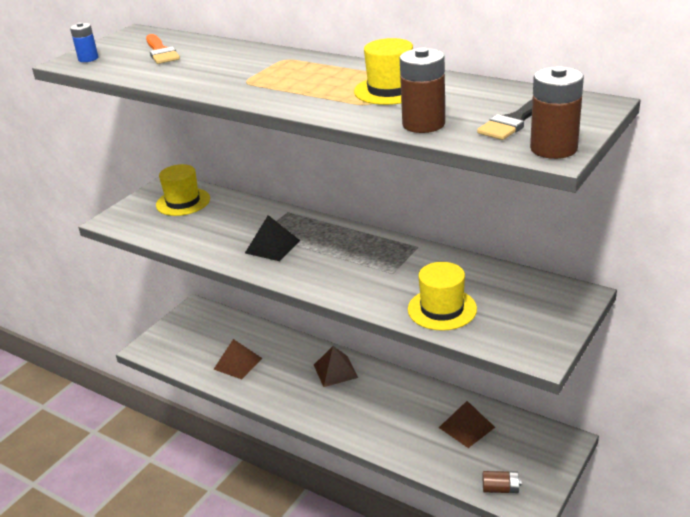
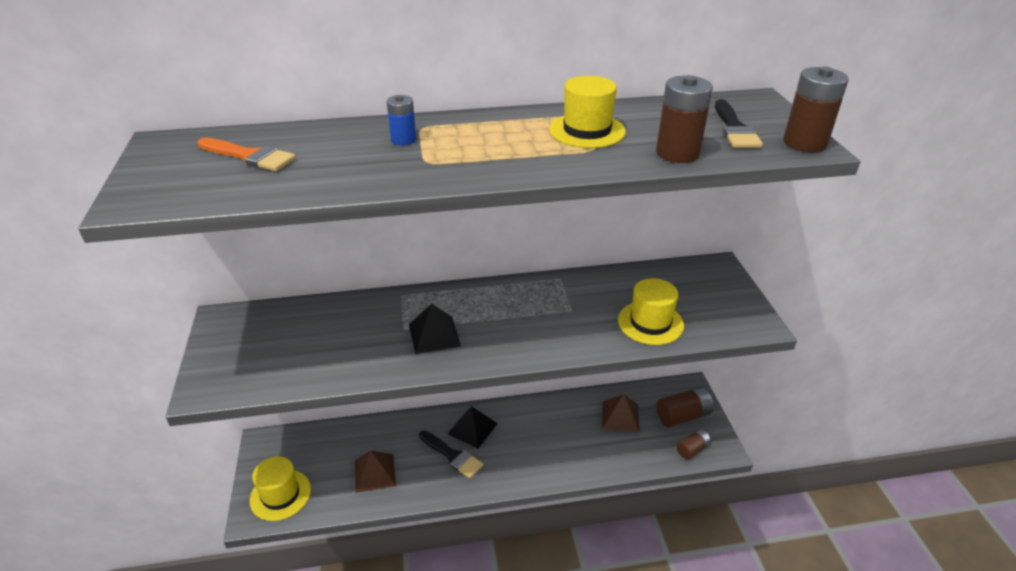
camera: 45 degrees left, 5 degrees up
blue battery [70,22,98,62] -> blue battery moved to [387,95,416,145]
yellow hat [156,164,210,216] -> yellow hat moved to [250,456,311,521]
brown pyramid [314,346,358,387] -> black pyramid [447,406,498,449]
none -> black brush [419,430,484,479]
none -> brown battery [656,387,713,427]

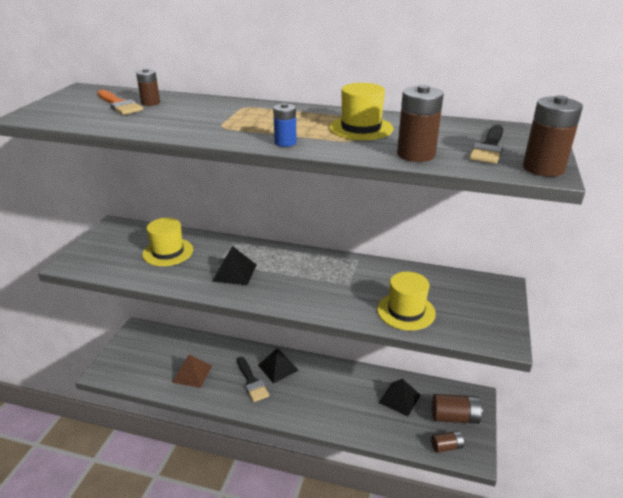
camera: 25 degrees right, 5 degrees down
yellow hat [250,456,311,521] -> yellow hat moved to [142,218,193,266]
blue battery [387,95,416,145] -> blue battery moved to [273,103,297,147]
brown pyramid [602,394,639,432] -> black pyramid [379,379,421,416]
none -> brown battery [136,69,160,106]

